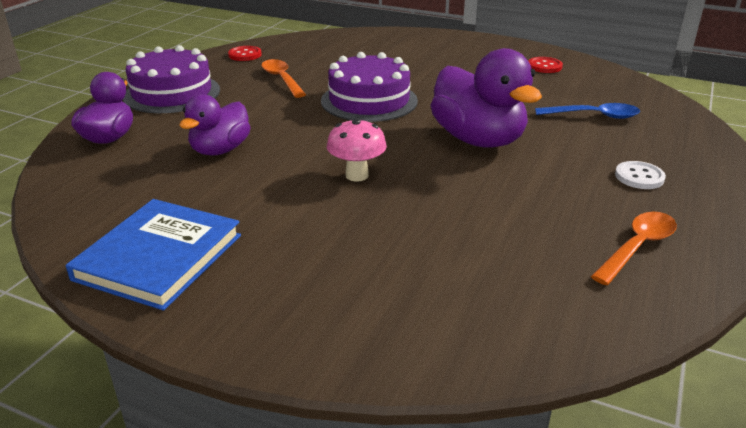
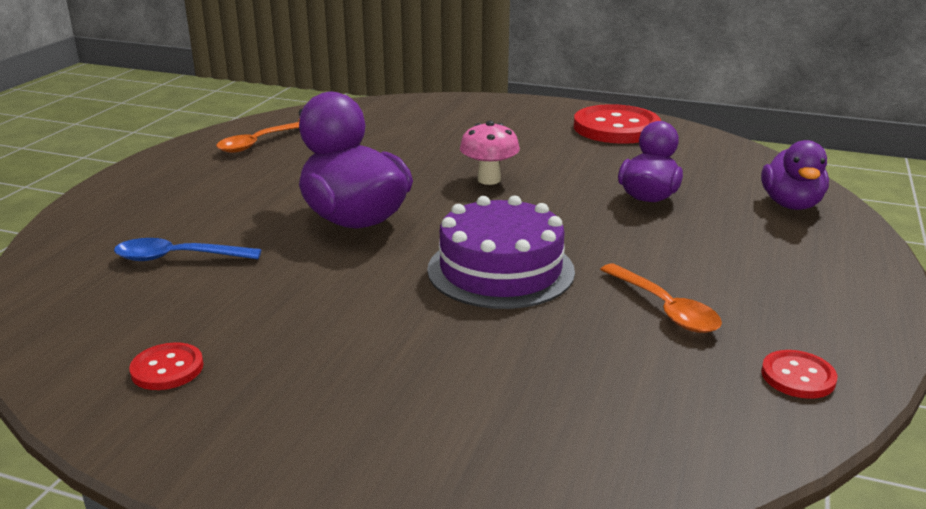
camera: 175 degrees right, 5 degrees down
blue book [65,199,241,310] -> red button [574,104,661,144]
purple cake [123,45,220,113] -> none
white button [615,161,666,189] -> none

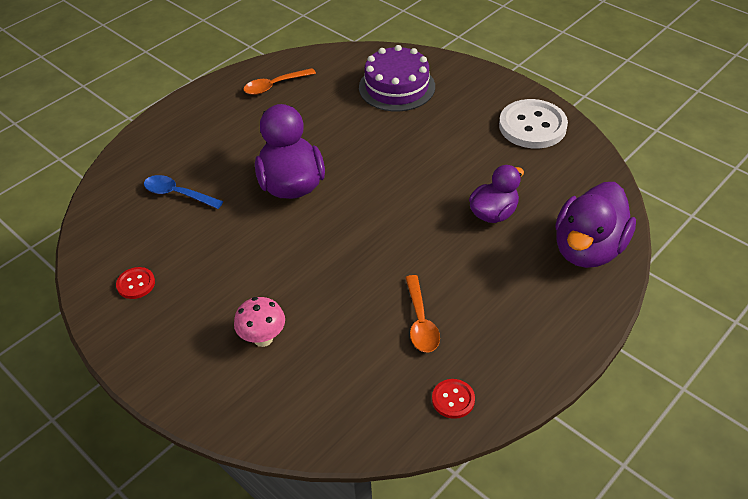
camera: 25 degrees right, 20 degrees up
purple cake [427,195,575,309] -> purple cake moved to [359,45,435,111]
pink mushroom [460,121,520,185] -> pink mushroom moved to [234,297,285,347]
red button [574,104,661,144] -> white button [499,99,568,148]
purple duck [761,140,829,210] -> purple duck [555,182,636,268], size x1.59

